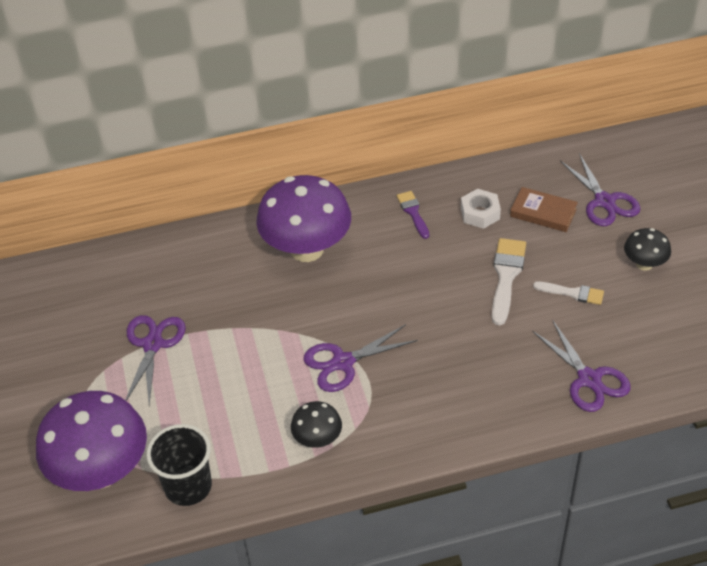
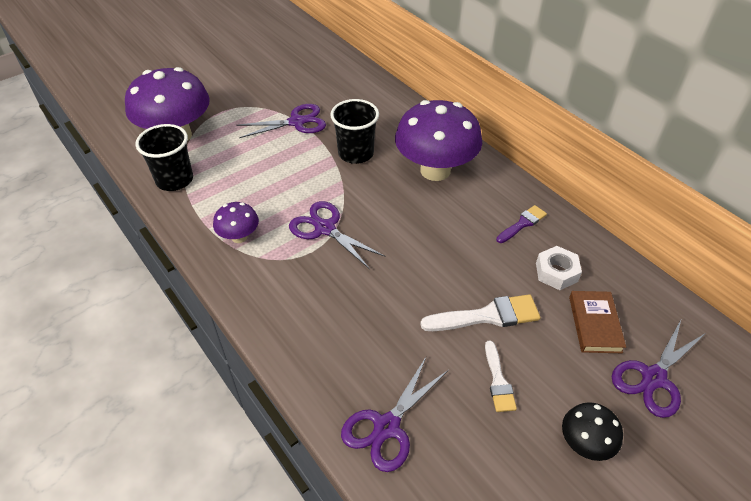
camera: 65 degrees right, 0 degrees up
black mushroom [291,401,342,448] -> purple mushroom [213,202,259,243]
none -> black cup [330,99,379,164]

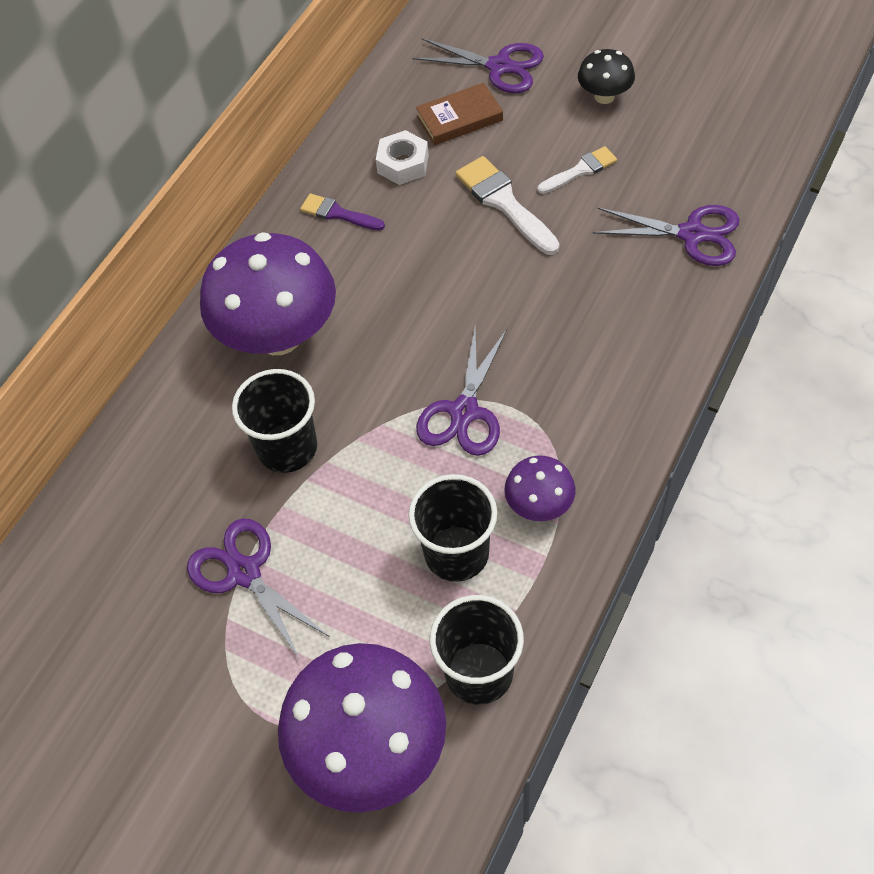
camera: 110 degrees left, 10 degrees up
none -> black cup [408,474,497,582]

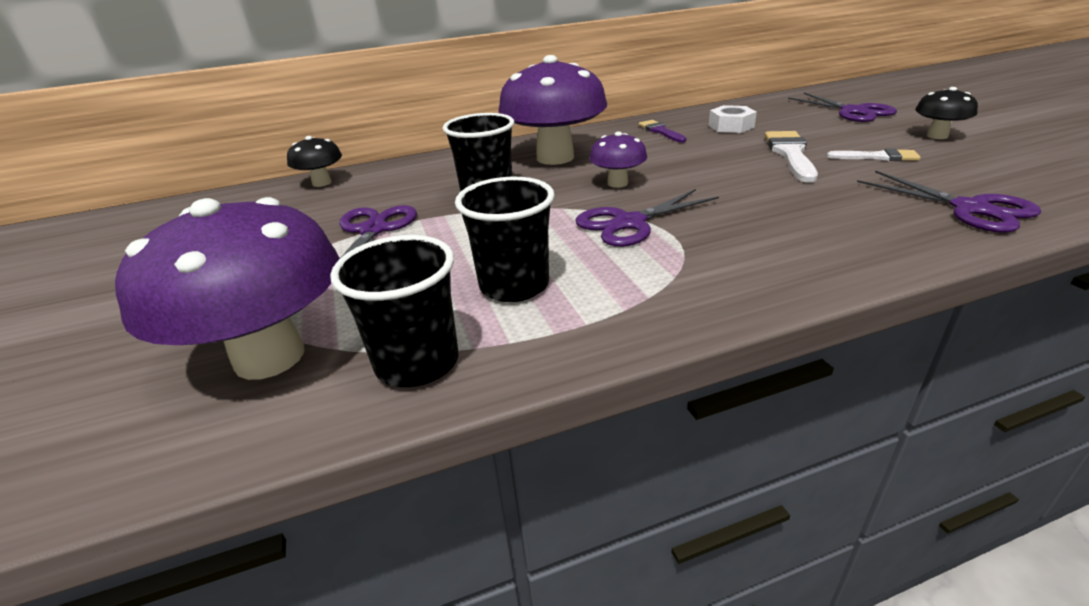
camera: 40 degrees right, 25 degrees down
brown book [416,83,503,145] -> none
purple mushroom [504,456,575,521] -> purple mushroom moved to [589,132,647,188]
none -> black mushroom [287,136,342,187]

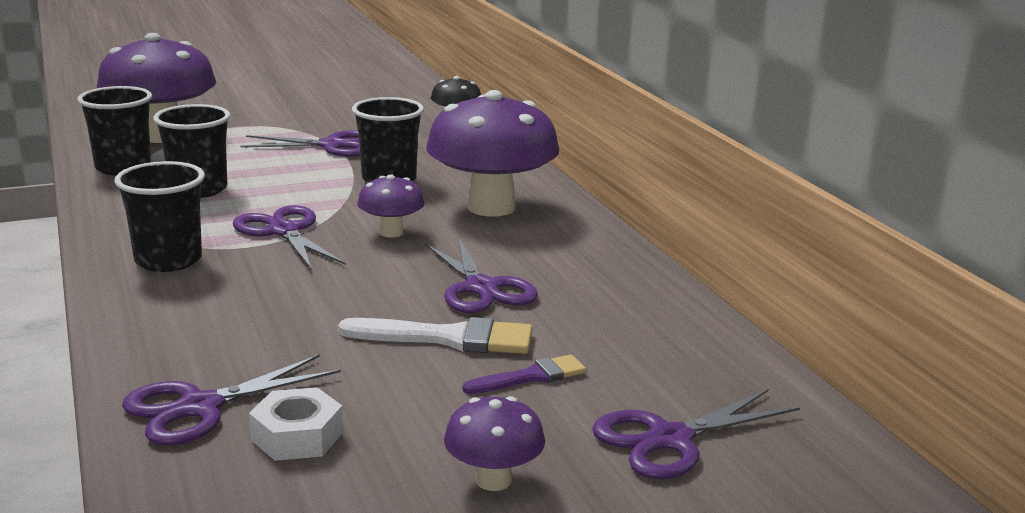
camera: 85 degrees right, 10 degrees down
purple brush [639,120,686,143] -> purple brush moved to [463,354,586,394]
white nut [708,105,757,133] -> white nut moved to [249,387,343,461]
white brush [827,148,921,161] -> none
black mushroom [915,87,978,139] -> purple mushroom [444,396,545,491]
none -> black cup [115,161,205,272]
none -> purple scissors [425,237,538,313]

